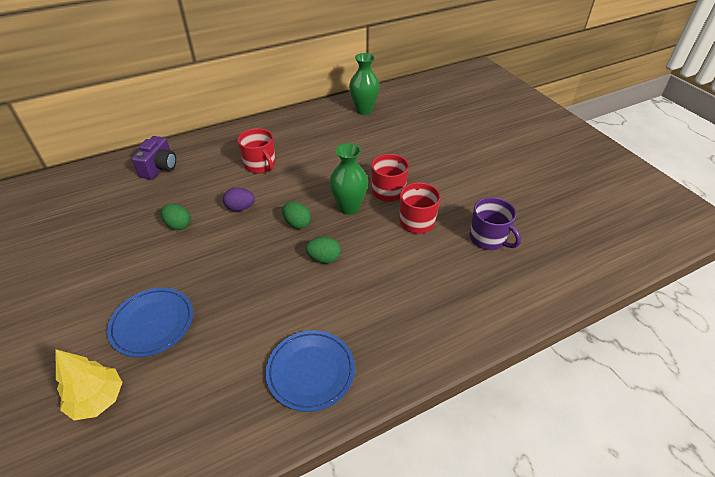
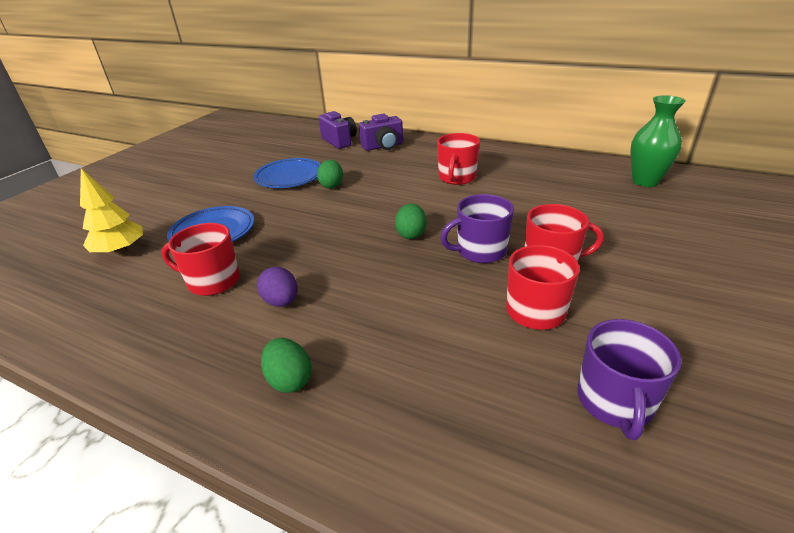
camera: 55 degrees right, 10 degrees down
purple egg [223,187,255,211] -> purple egg moved to [257,267,298,307]
blue plate [266,330,355,412] -> blue plate moved to [253,158,320,188]
green egg [305,237,341,263] -> green egg moved to [261,338,311,393]
green vase [329,143,368,215] -> purple mug [440,194,514,263]
none -> red mug [162,223,240,296]
none -> purple camera [318,111,357,149]

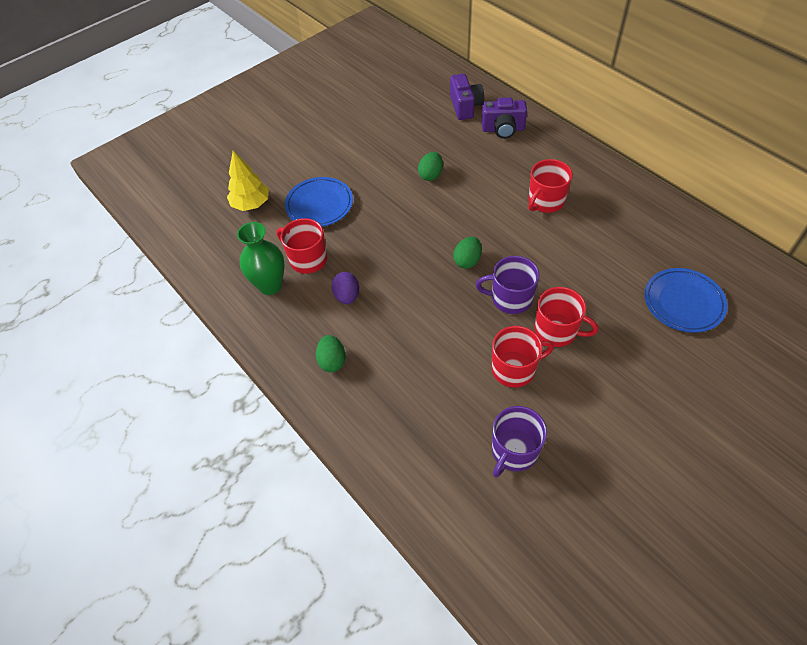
camera: 25 degrees right, 20 degrees up
blue plate [253,158,320,188] -> blue plate moved to [645,268,728,333]
green vase [630,95,686,187] -> green vase moved to [237,222,285,295]

